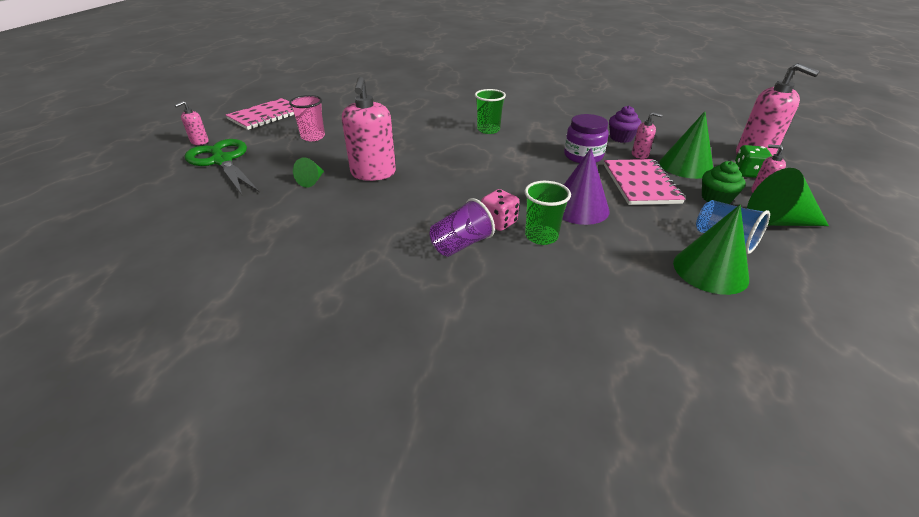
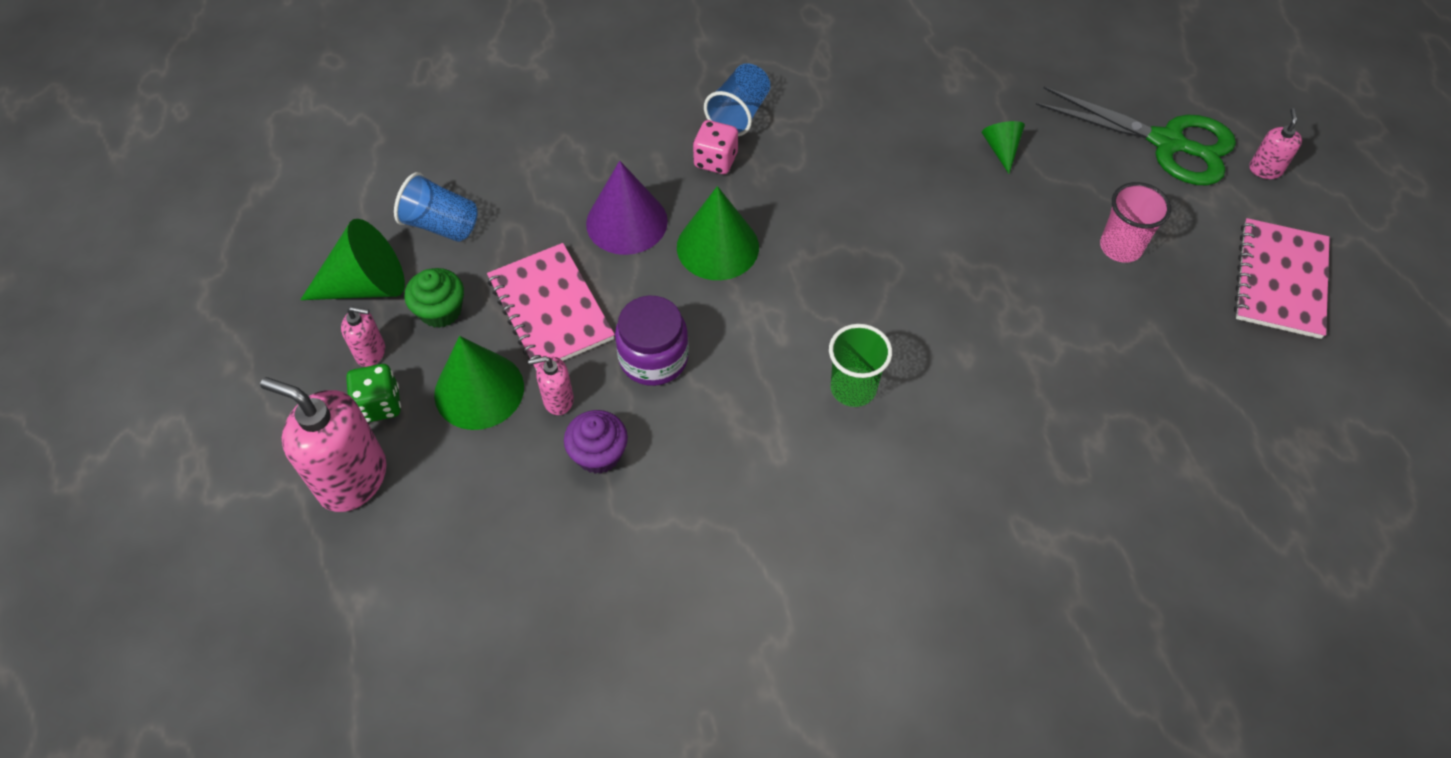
camera: 155 degrees right, 20 degrees up
pink soap dispenser [342,77,396,181] -> none
purple cup [429,198,495,257] -> blue cup [704,63,771,136]
green cup [525,181,571,245] -> none
green cone [673,205,749,295] -> green cone moved to [677,186,759,280]

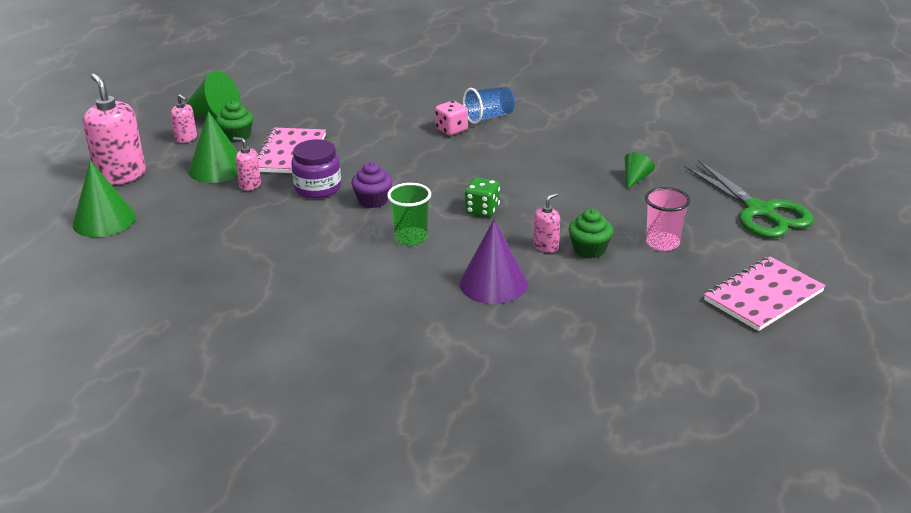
camera: 35 degrees right, 25 degrees down
green dice [346,364,401,423] -> green dice moved to [465,178,500,217]
blue cup [394,172,478,242] -> none
purple cupcake [564,410,628,474] -> purple cupcake moved to [351,162,393,208]
purple cone [586,161,668,255] -> purple cone moved to [460,220,528,304]
green cone [677,186,759,280] -> green cone moved to [72,160,136,237]
pink soap dispenser [1249,108,1302,179] -> pink soap dispenser moved to [533,193,560,253]
none -> green cupcake [569,209,613,258]

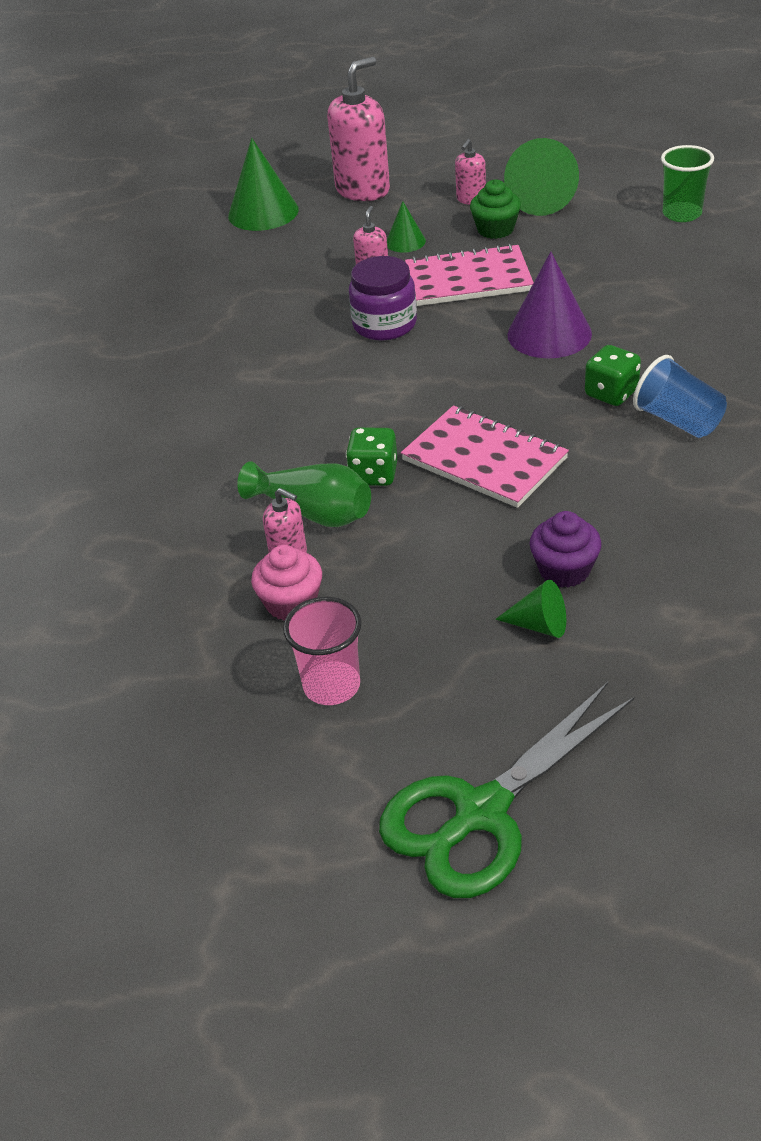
camera: 80 degrees right, 10 degrees up
green cone [188,111,238,183] -> green cone [387,201,426,253], size x0.54
purple cupcake [351,162,393,208] -> purple cupcake moved to [530,511,602,588]
green cup [387,183,431,246] -> green cup moved to [661,145,714,222]
pink dice [435,101,468,136] -> green dice [585,345,641,406]
purple cone [460,220,528,304] -> purple cone moved to [507,251,592,358]
green cupcake [569,209,613,258] -> pink cupcake [251,545,322,621]
pink notebook [704,257,826,331] -> pink notebook moved to [401,405,569,508]
none -> green vase [237,461,371,527]

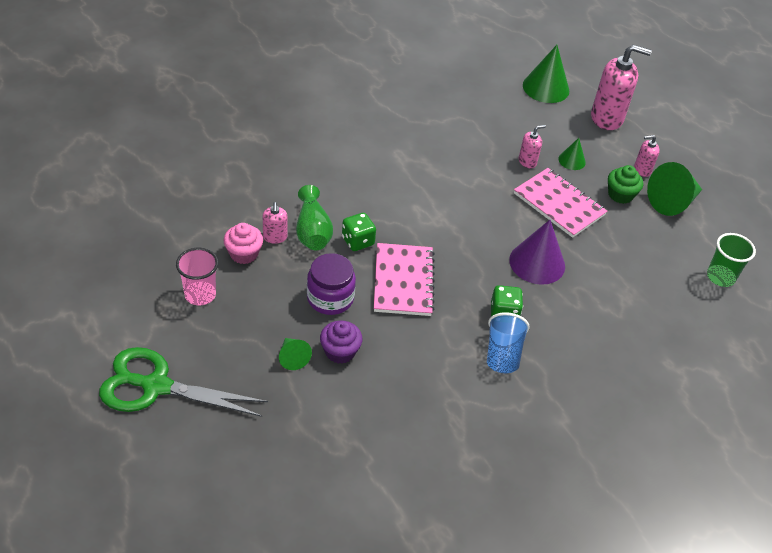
camera: 45 degrees right, 5 degrees up
purple jar [349,256,417,341] -> purple jar moved to [307,253,356,315]

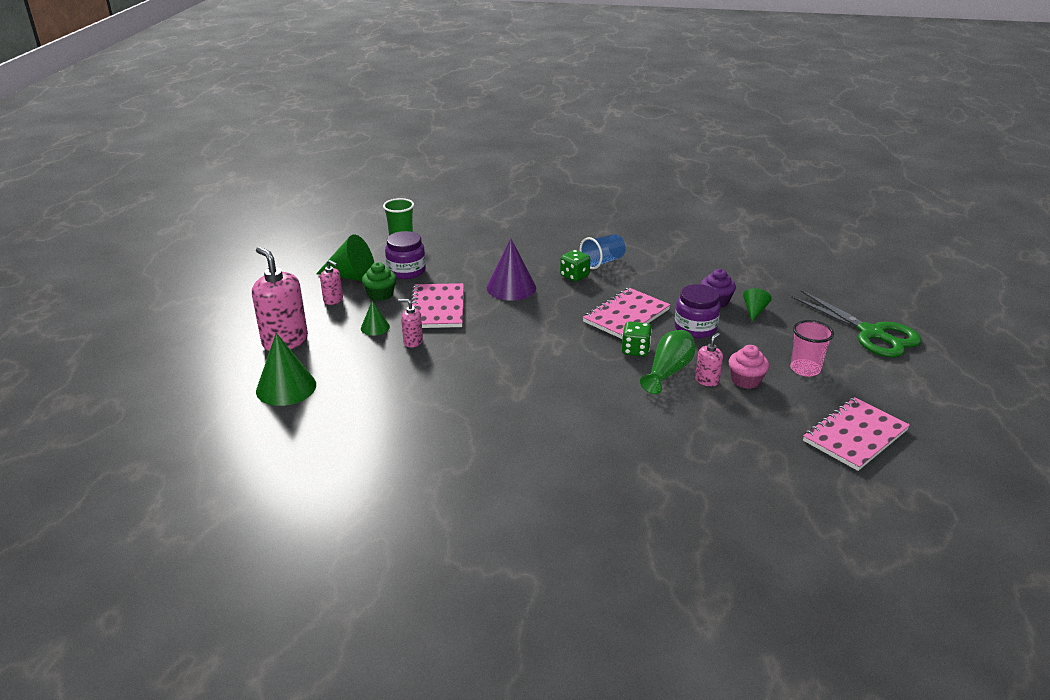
camera: 135 degrees left, 15 degrees down
none -> purple jar [385,231,426,279]
none -> pink notebook [803,397,910,471]

